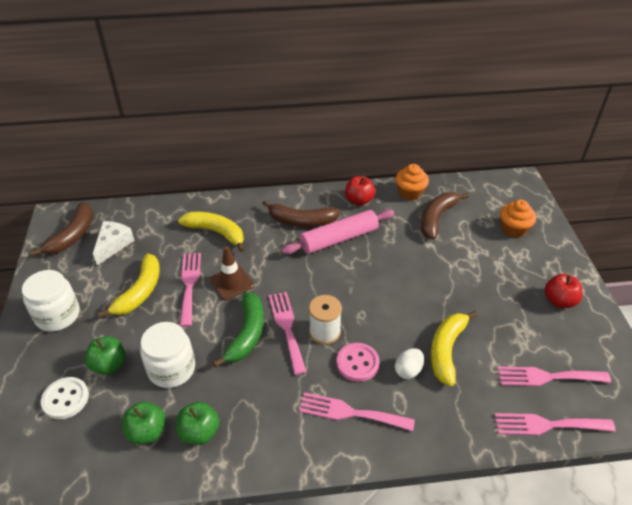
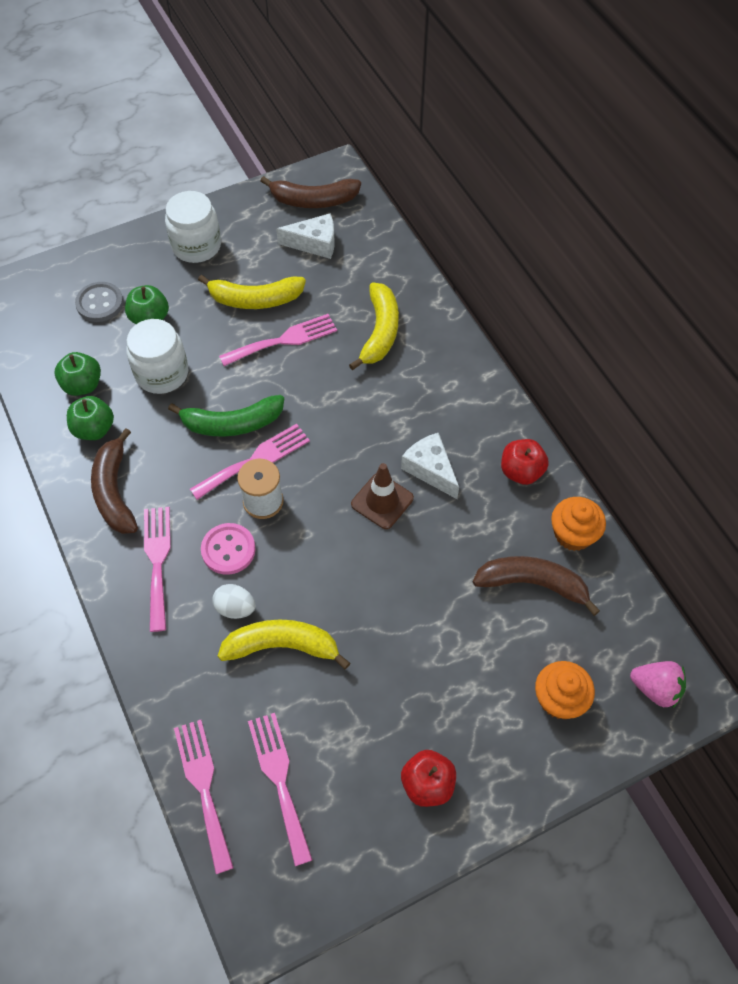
camera: 70 degrees right, 15 degrees up
white button [41,377,89,419] -> grey button [75,282,124,322]
brown traffic cone [209,246,254,300] -> brown traffic cone moved to [351,463,414,529]
brown banana [263,200,340,227] -> brown banana moved to [91,428,138,534]
pink rolling pin [281,210,395,255] -> white cheese [401,433,459,499]
none -> pink strawberry [630,661,686,709]

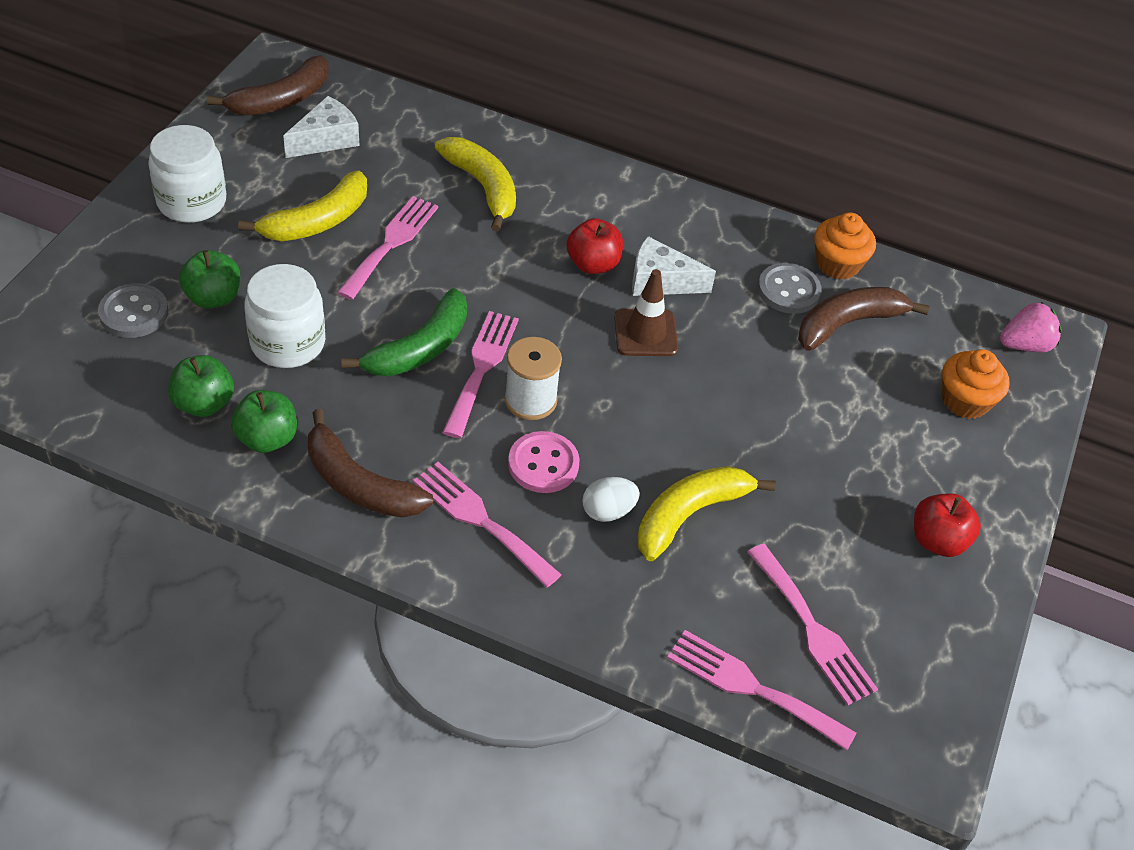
camera: 45 degrees left, 10 degrees down
pink fork [248,713,313,866] -> pink fork turned 150 degrees counterclockwise [748,544,878,706]
red apple [501,439,549,485] -> red apple moved to [567,218,623,274]
none -> grey button [758,263,822,314]

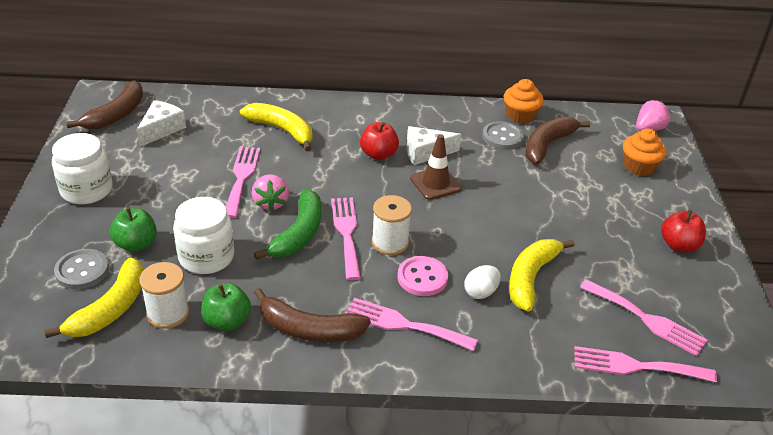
camera: 20 degrees left, 10 degrees down
green apple [168,355,234,417] -> white spool [139,262,189,329]
yellow banana [238,170,367,241] -> yellow banana moved to [44,258,143,338]
none -> pink strawberry [252,174,289,212]

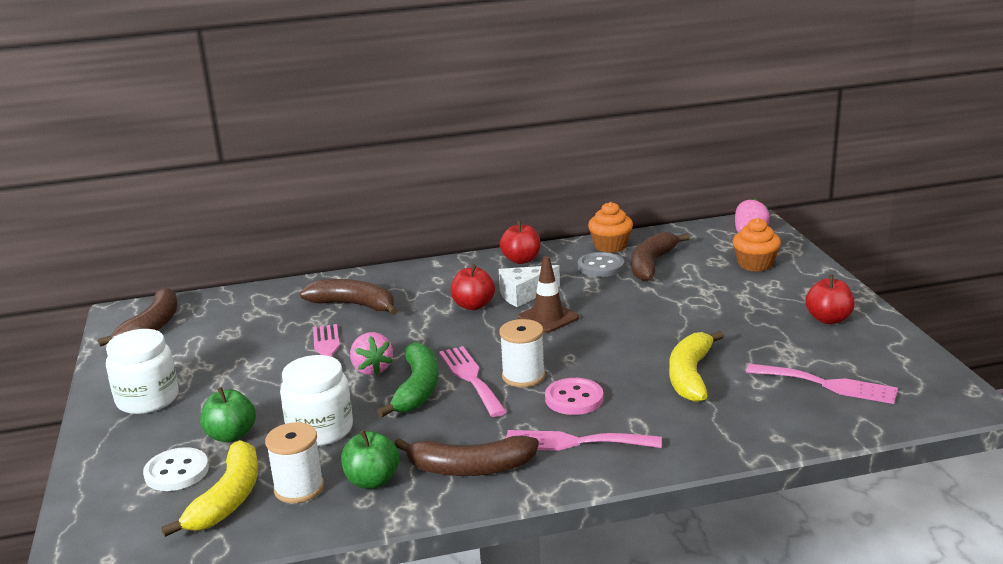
camera: 10 degrees left, 15 degrees down
grey button [54,249,109,289] -> white button [143,447,209,491]
white cheese [136,100,186,147] -> none
yellow banana [240,103,312,151] -> brown banana [300,279,398,315]
white egg [464,265,501,299] -> none
pink fork [574,346,717,383] -> none
none -> red apple [500,221,540,264]

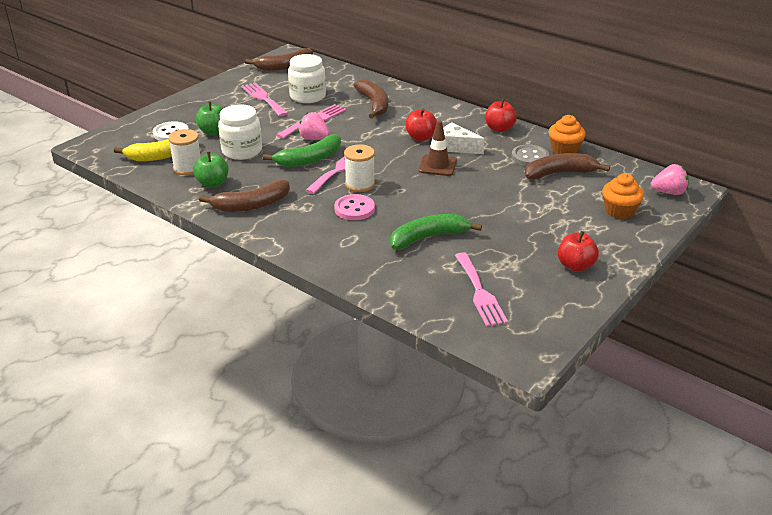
camera: 50 degrees right, 10 degrees up
white jar [106,329,179,414] -> white jar moved to [288,54,326,103]
pink strawberry [350,332,393,375] -> pink strawberry turned 90 degrees clockwise [298,112,330,140]
brown banana [394,435,539,476] -> brown banana turned 75 degrees counterclockwise [199,180,290,212]
pink fork [506,430,662,451] -> pink fork moved to [241,83,288,117]
yellow banana [669,331,724,402] -> green banana [390,214,482,249]

